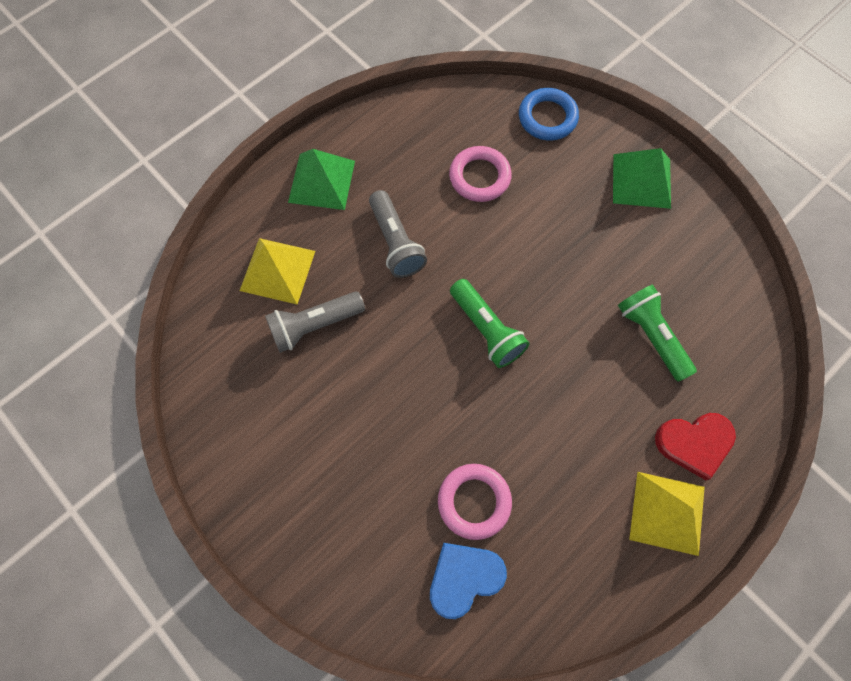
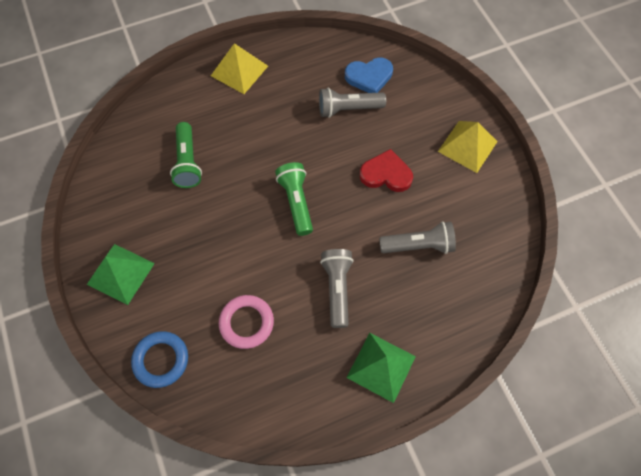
camera: 160 degrees left, 5 degrees down
yellow pyramid [240,238,315,304] -> yellow pyramid moved to [438,121,498,173]
pink ring [438,464,512,540] -> grey flashlight [319,88,386,118]
red heart [655,413,736,480] -> red heart moved to [360,149,413,192]

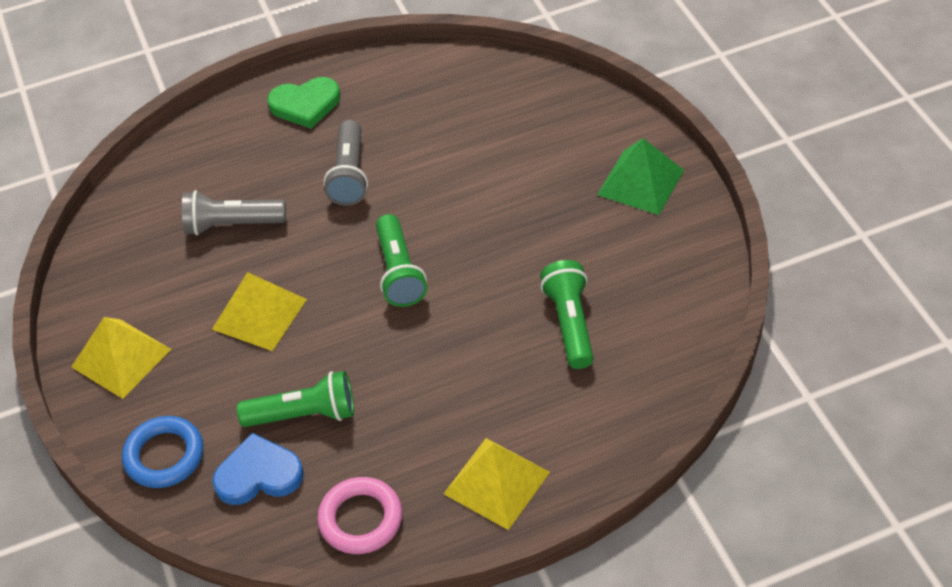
camera: 175 degrees left, 15 degrees down
blue ring [131,331,188,388] -> blue ring moved to [122,416,204,488]
pink ring [219,295,274,349] -> pink ring moved to [317,477,402,554]
grey flashlight [319,88,386,118] -> green flashlight [237,371,354,427]
green pyramid [347,333,416,403] -> green heart [267,77,340,129]
red heart [360,149,413,192] -> yellow pyramid [212,272,307,351]

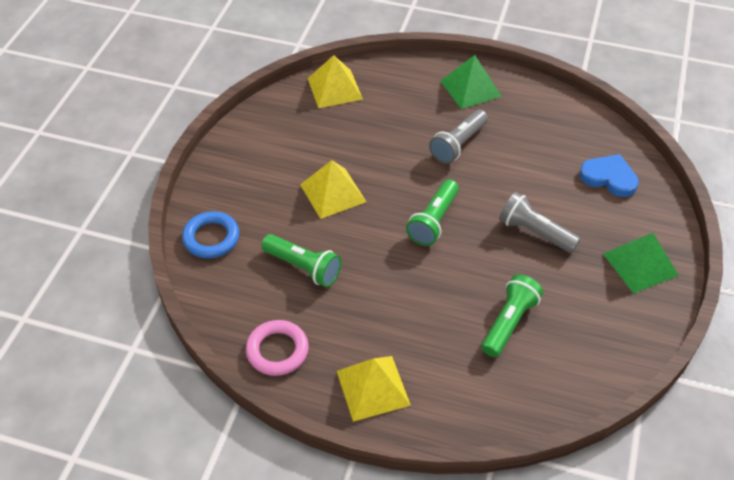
camera: 35 degrees right, 0 degrees up
yellow pyramid [72,317,172,399] -> yellow pyramid moved to [307,55,363,108]
grey flashlight [182,190,286,235] -> grey flashlight moved to [499,192,580,253]
blue heart [212,433,304,505] -> blue heart moved to [579,154,639,197]
green heart [267,77,340,129] -> green pyramid [441,55,501,109]

